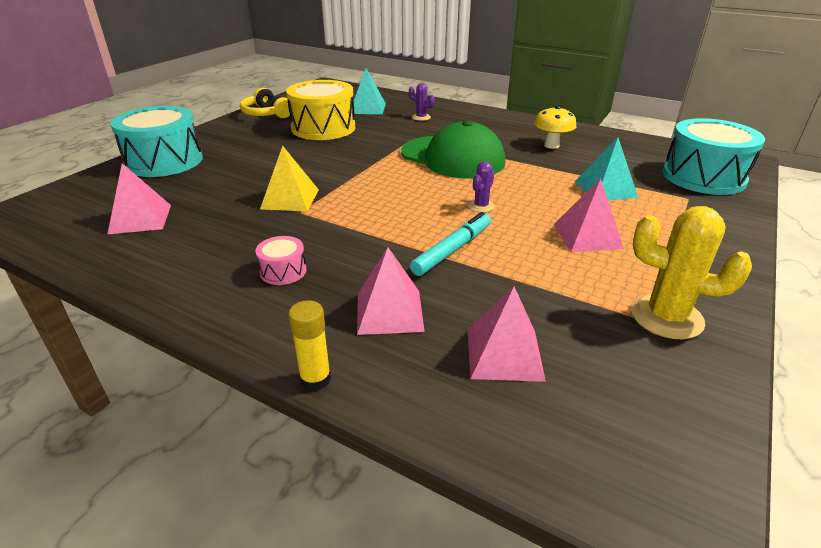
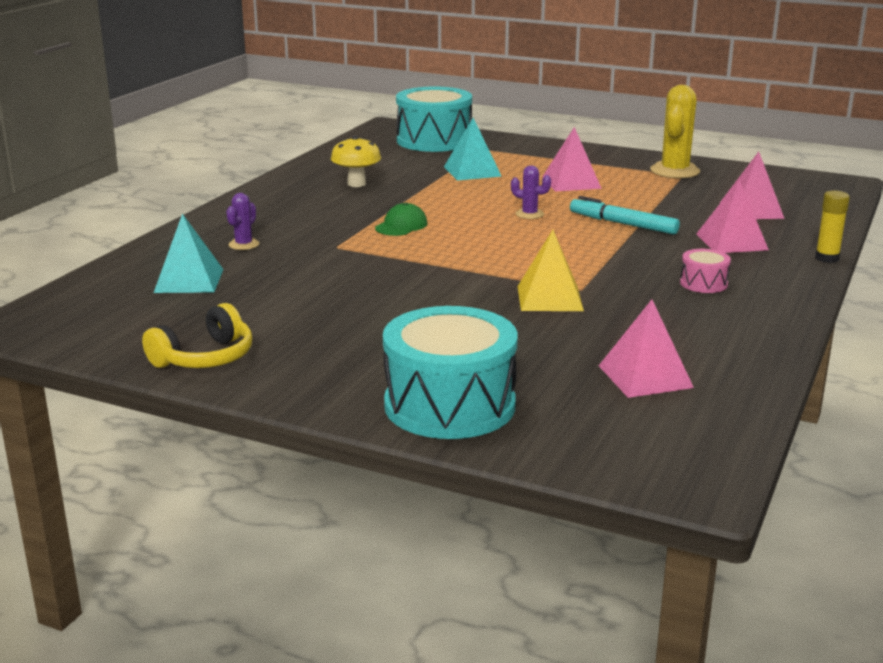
camera: 95 degrees left, 10 degrees down
yellow drum [286,80,355,140] -> none
green cap [401,120,505,179] -> green cap [375,202,427,236], size x0.42

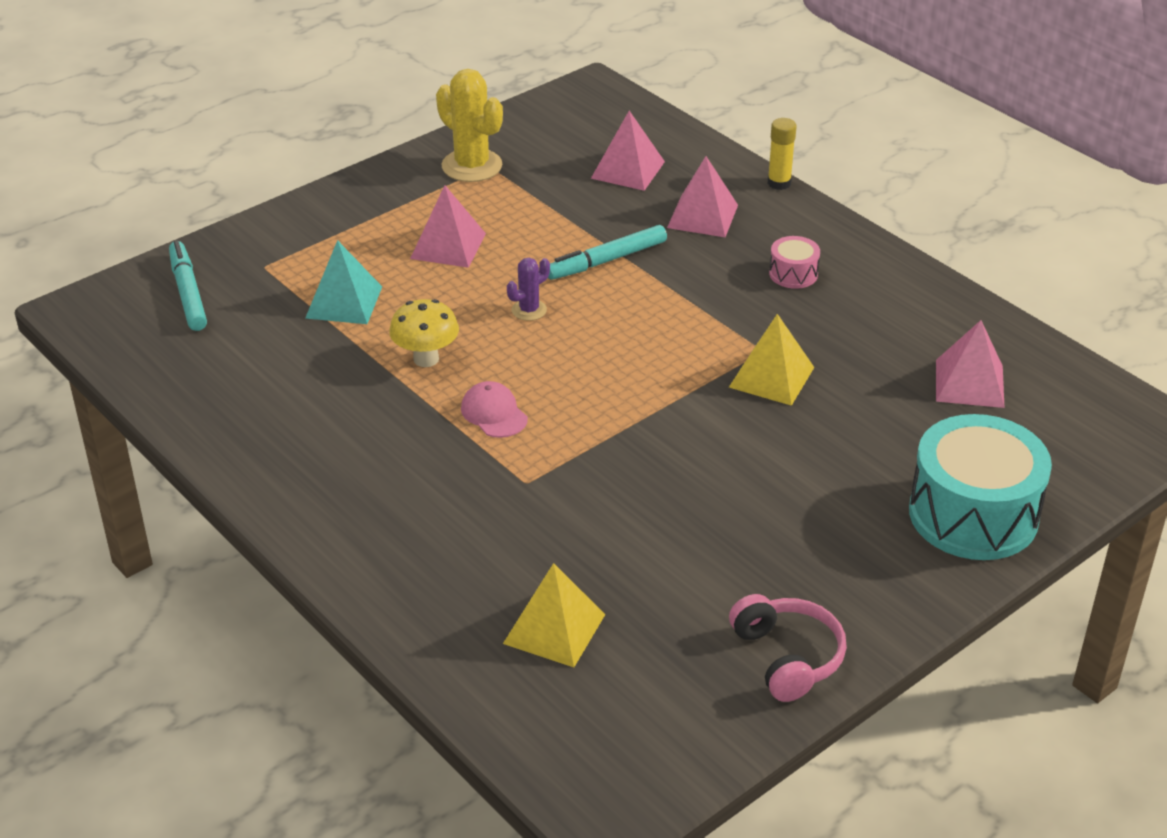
camera: 65 degrees left, 15 degrees up
yellow headphones [142,303,252,368] -> pink headphones [729,594,847,702]
turquoise pyramid [154,214,224,293] -> yellow pyramid [503,563,605,667]
purple cactus [226,193,259,250] -> none
yellow mushroom [331,136,381,187] -> yellow mushroom moved to [389,299,459,367]
green cap [375,202,427,236] -> pink cap [461,381,528,438]
turquoise drum [396,86,472,152] -> turquoise marker [169,240,207,331]

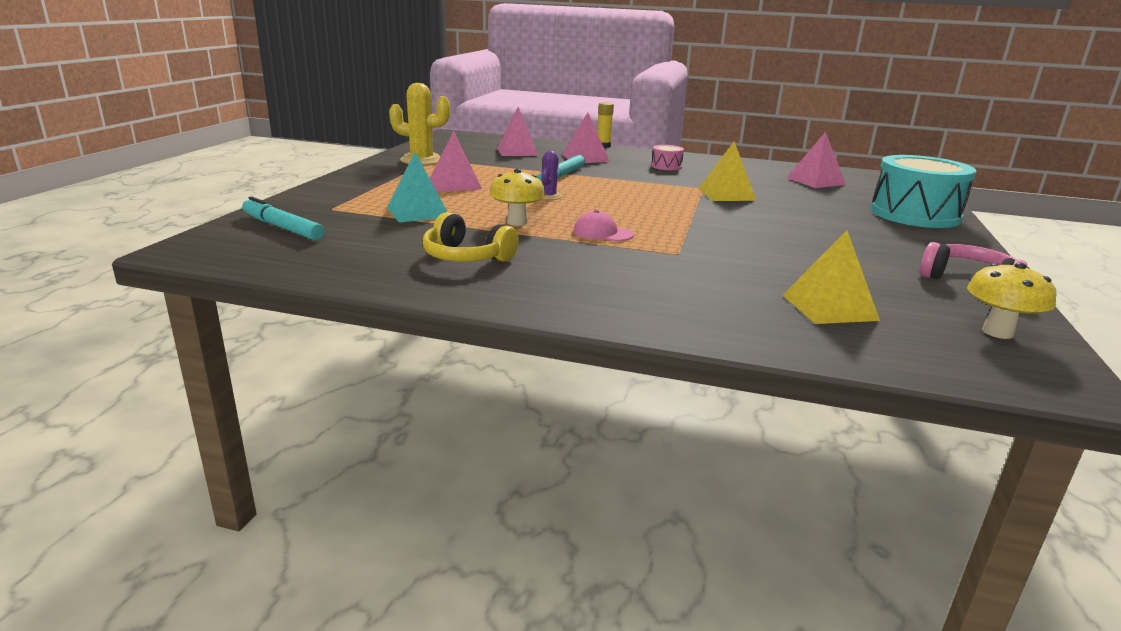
camera: 35 degrees left, 15 degrees down
none -> yellow headphones [423,212,519,262]
none -> yellow mushroom [967,262,1056,339]

